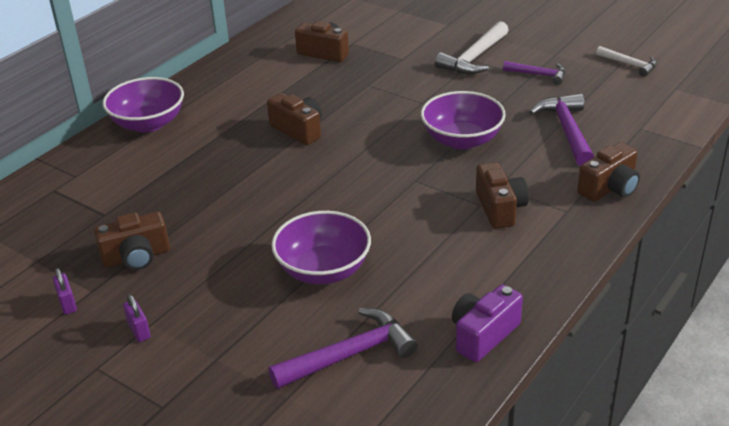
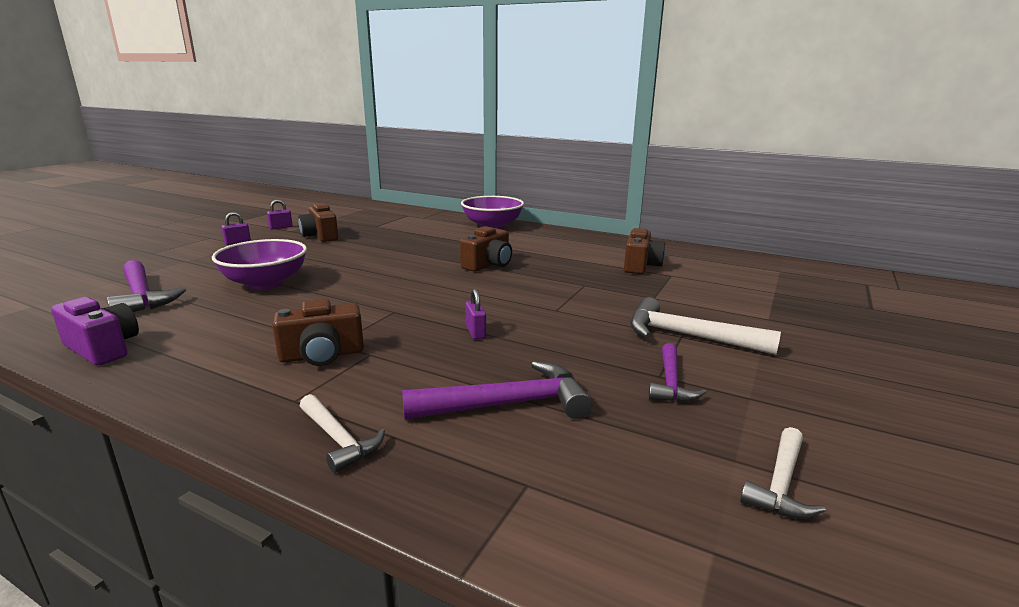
camera: 80 degrees right, 15 degrees down
purple bowl [421,91,506,150] -> purple padlock [465,288,486,340]
brown camera [577,142,640,202] -> white hammer [300,394,385,473]

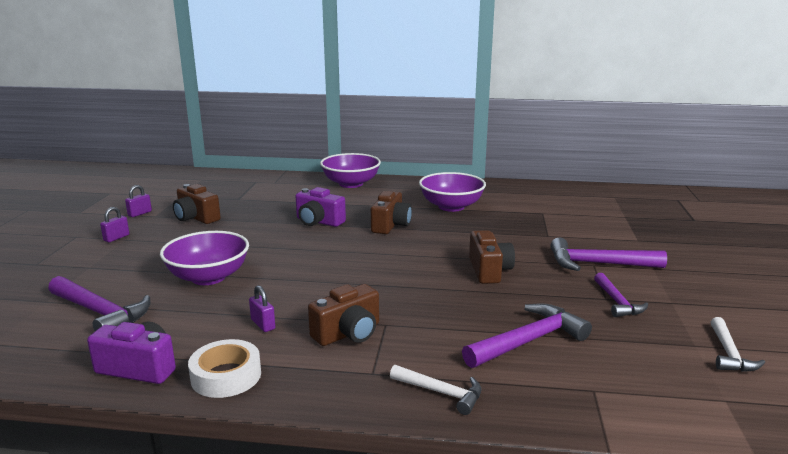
camera: 20 degrees left, 0 degrees up
purple padlock [465,288,486,340] -> purple padlock moved to [249,285,275,332]
brown camera [624,228,666,274] -> brown camera moved to [469,230,515,284]
white hammer [630,297,781,355] -> purple hammer [551,238,667,271]
none -> white tape [188,339,261,398]
none -> purple camera [296,187,346,227]
none -> purple bowl [419,172,486,212]

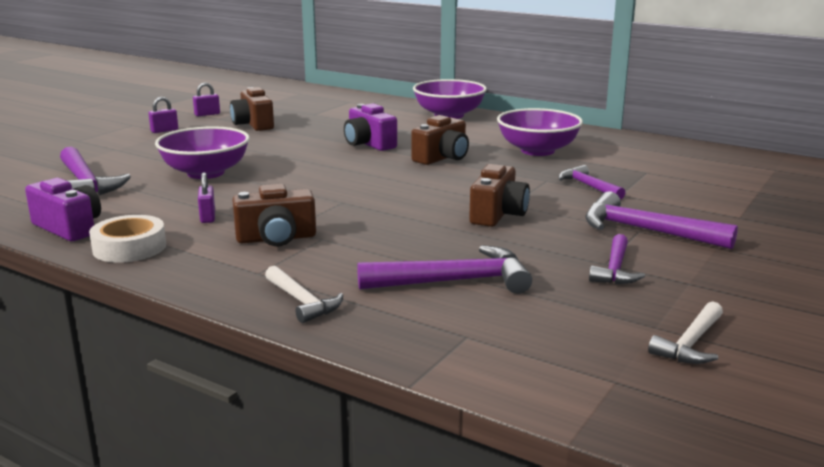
camera: 25 degrees right, 0 degrees up
none -> purple hammer [558,165,625,200]

